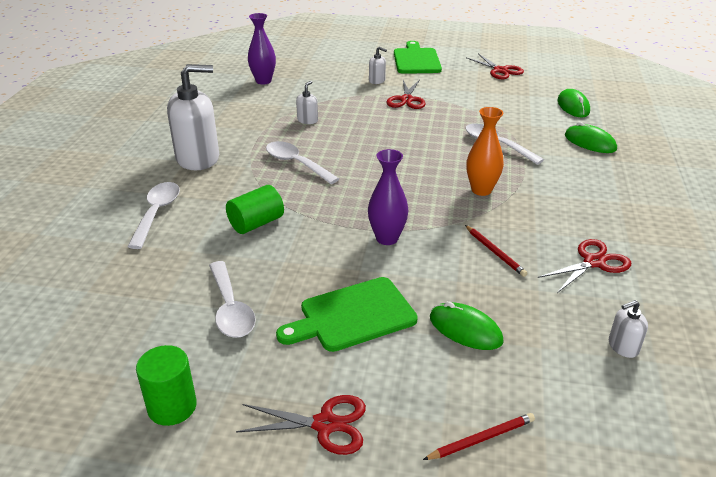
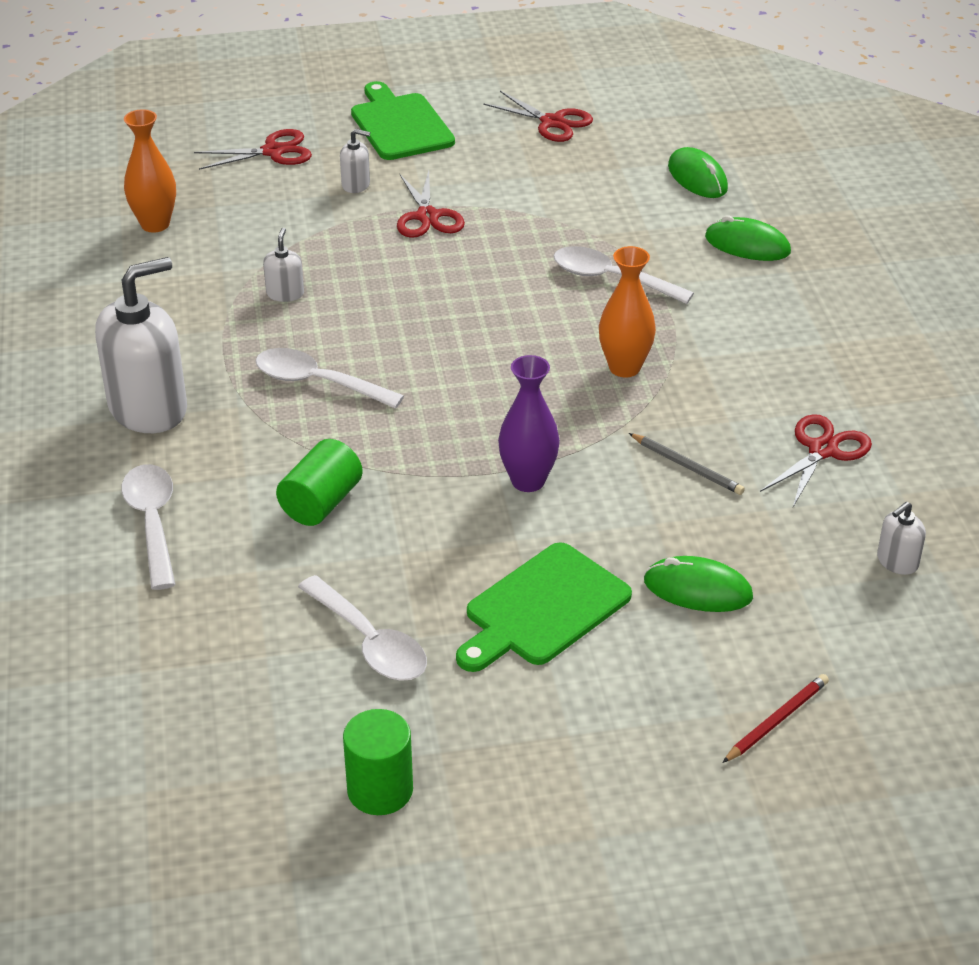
camera: 20 degrees left, 5 degrees up
red scissors [236,395,366,455] -> red scissors moved to [194,129,312,170]
purple vase [248,13,276,84] -> orange vase [124,109,176,232]
red pencil [465,225,528,277] -> grey pencil [629,433,745,495]

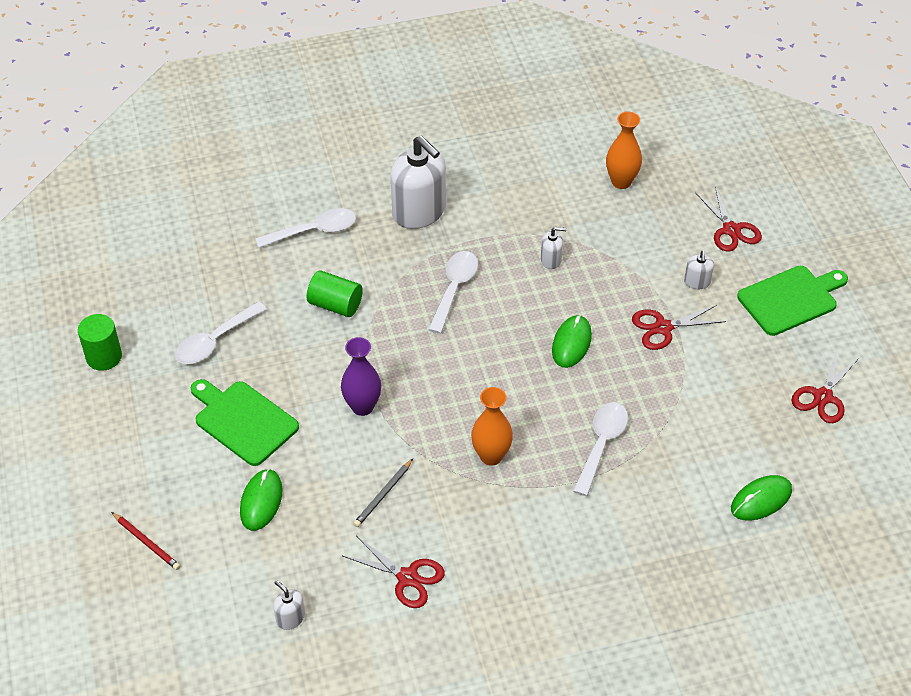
camera: 85 degrees right, 10 degrees up
green mouse [705,216,791,261] -> green mouse moved to [552,315,592,368]

